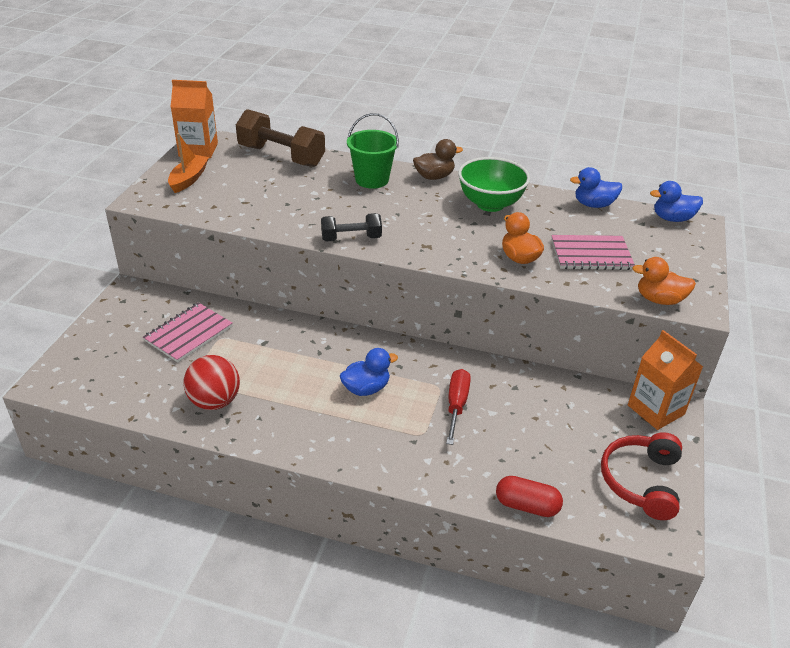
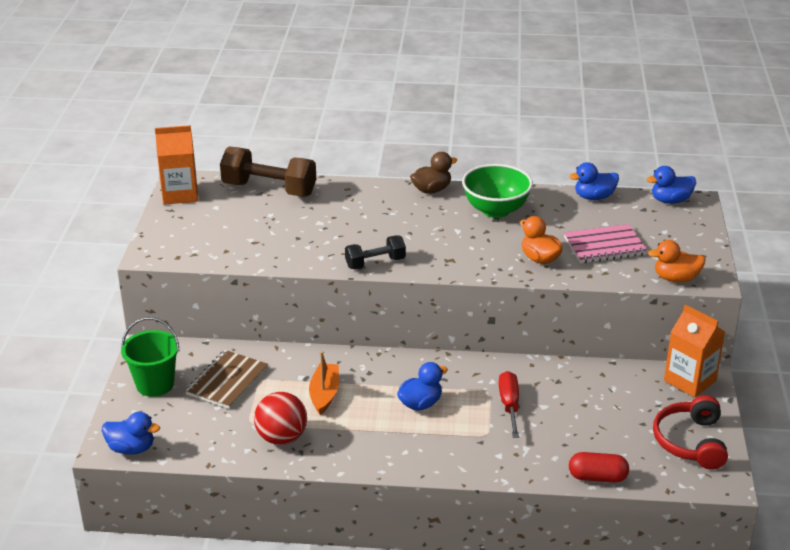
camera: 10 degrees left, 5 degrees down
pink notebook [143,302,233,362] -> brown notebook [185,350,268,409]
orange boat [168,133,209,193] -> orange boat moved to [309,352,339,415]
green bucket [347,113,399,189] -> green bucket moved to [121,317,179,397]
none -> blue duck [102,412,160,455]

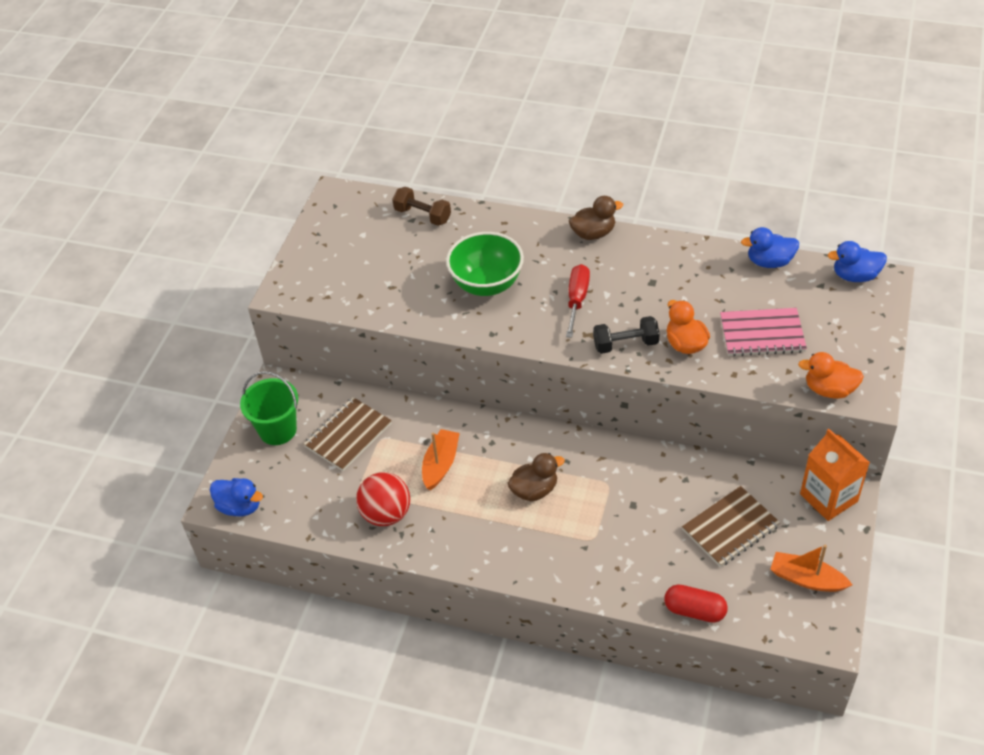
camera: 15 degrees right, 15 degrees up
orange carton [155,125,198,204] -> none
brown dumbbell [220,147,316,197] -> brown dumbbell [392,187,451,226], size x0.59
black dumbbell [345,235,406,269] -> black dumbbell moved to [593,316,660,354]
blue duck [397,362,448,411] -> brown duck [508,453,565,501]
green bowl [462,164,533,218] -> green bowl moved to [446,232,524,296]
red screwdriver [499,371,519,438] -> red screwdriver moved to [566,264,590,338]
red headphones [653,395,728,470] -> orange boat [770,545,852,592]
none -> brown notebook [682,486,780,567]

